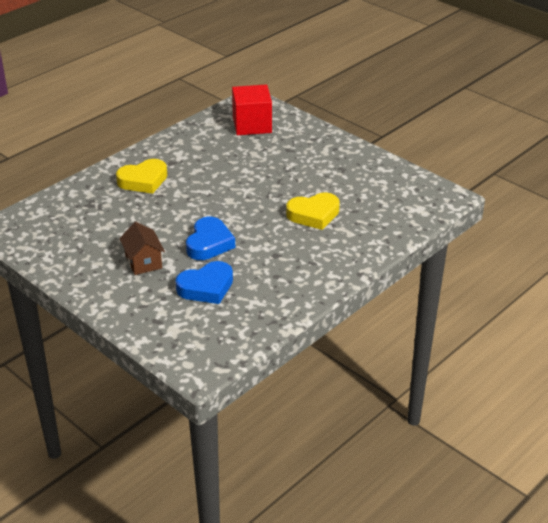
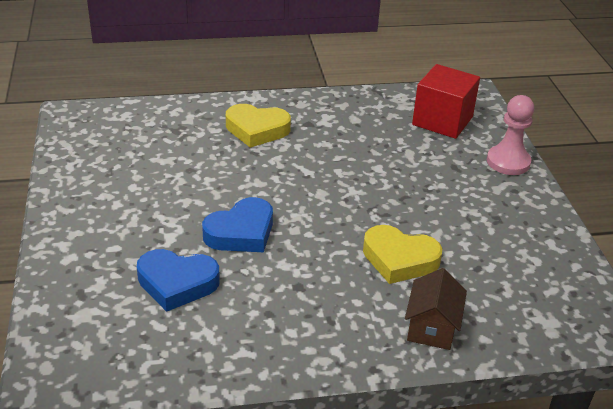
camera: 35 degrees right, 0 degrees up
brown house [119,222,165,275] -> brown house moved to [405,268,467,350]
none -> pink pawn [487,95,534,175]

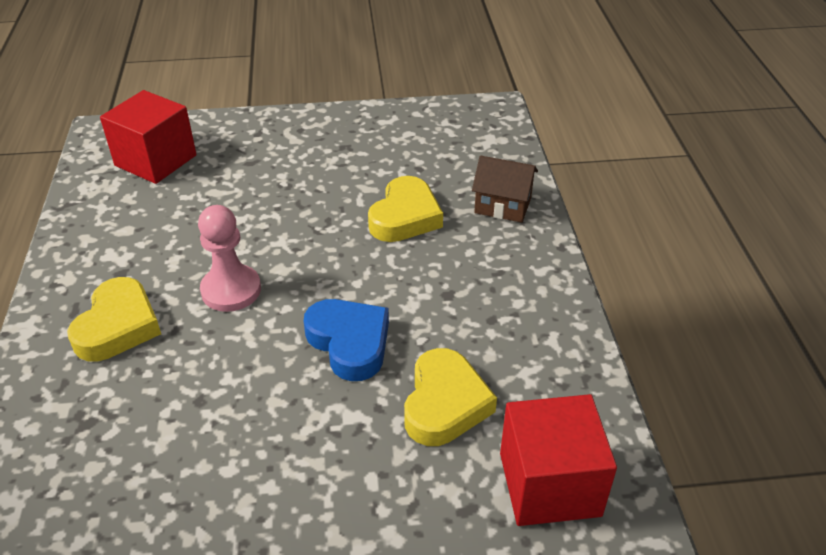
camera: 85 degrees left, 5 degrees up
blue heart [137,249,220,312] -> yellow heart [404,348,497,446]
pink pawn [487,95,534,175] -> pink pawn moved to [198,205,261,312]
none -> red cube [500,394,617,526]

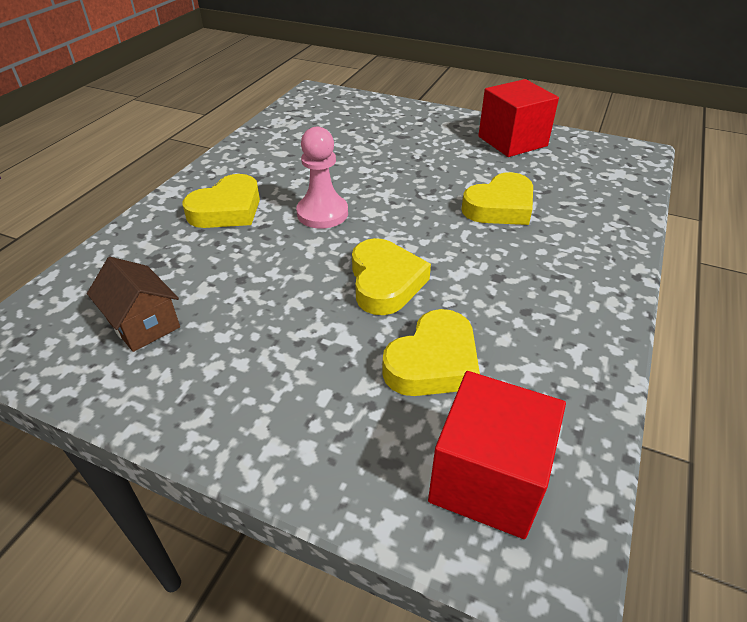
camera: 30 degrees right, 0 degrees up
red cube [100,90,197,184] -> red cube moved to [478,79,559,157]
blue heart [304,299,389,381] -> yellow heart [352,238,431,315]
brown house [472,156,538,223] -> brown house moved to [87,257,180,352]

